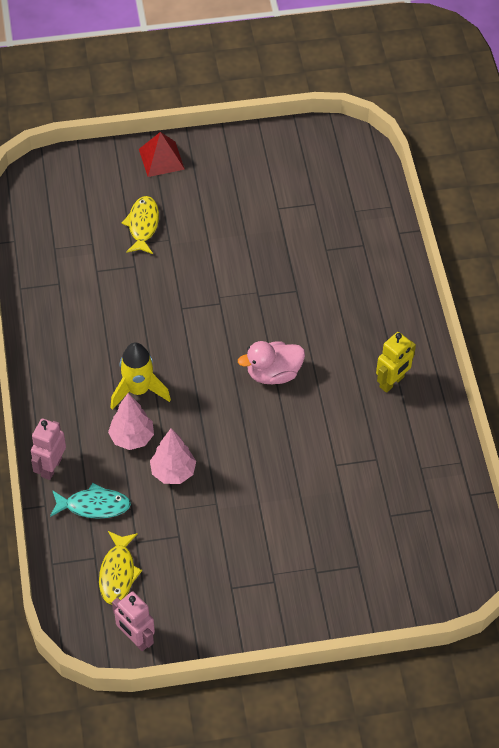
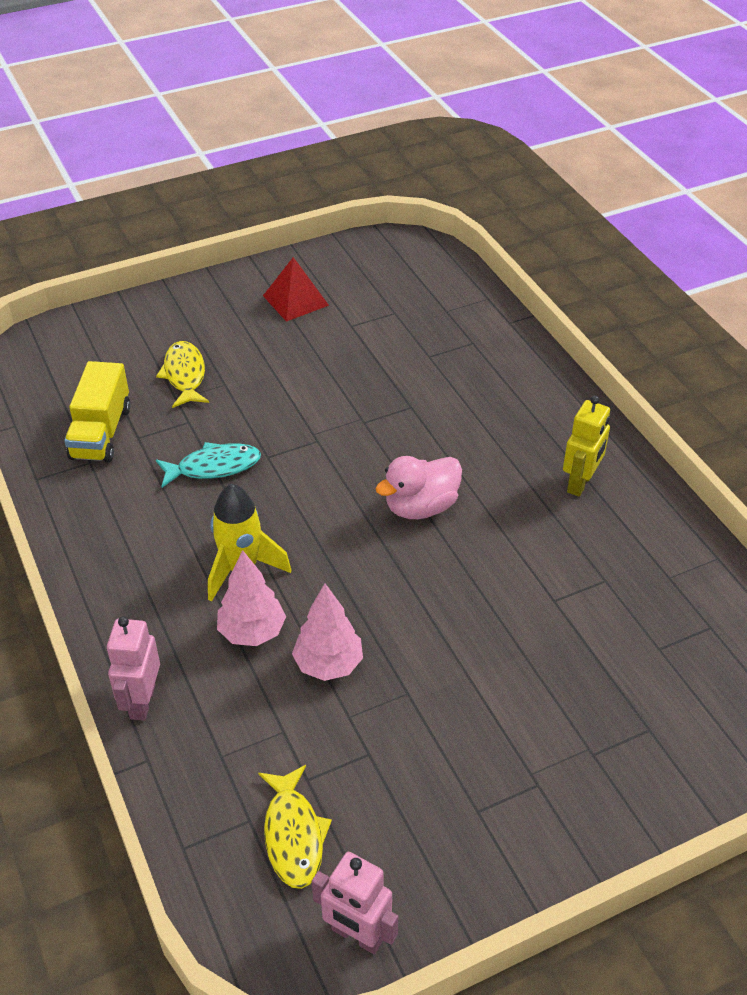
camera: 15 degrees left, 10 degrees down
turquoise fish [50,483,131,519] -> turquoise fish moved to [156,442,261,488]
red pyramid [139,132,185,177] -> red pyramid moved to [263,257,329,322]
none -> yellow truck [64,361,131,463]

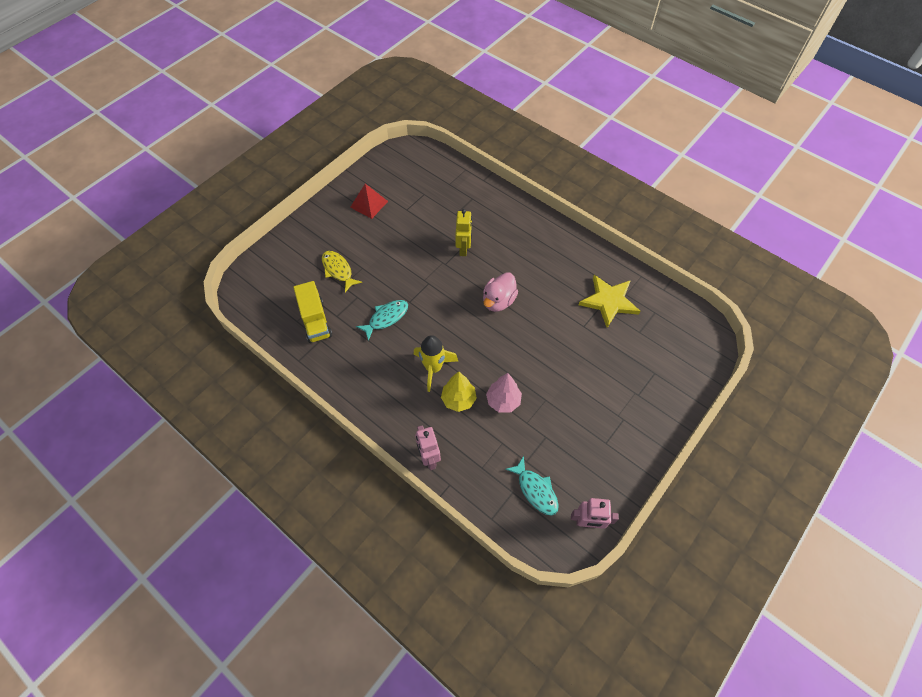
camera: 25 degrees left, 15 degrees up
pink tree [217,550,286,646] -> yellow tree [441,371,477,412]
yellow fish [258,765,332,889] -> turquoise fish [505,456,559,516]
yellow robot [563,395,610,497] -> yellow robot moved to [455,209,472,256]
none -> yellow star [579,275,641,328]

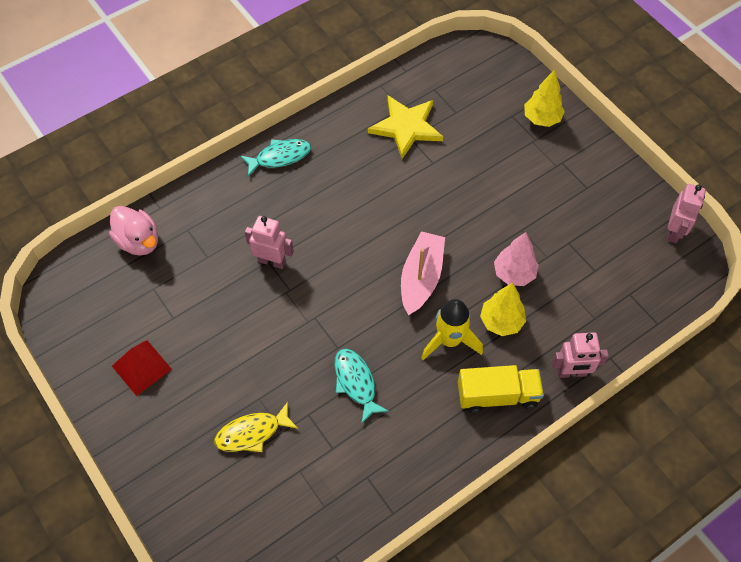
camera: 75 degrees left, 0 degrees up
yellow truck [293,281,332,343] -> yellow truck moved to [458,365,544,413]
yellow robot [455,209,472,256] -> pink robot [245,216,294,269]
pink duck [483,272,518,312] -> pink duck moved to [109,206,158,256]
turquoise fish [505,456,559,516] -> turquoise fish moved to [240,139,311,177]
none -> pink boat [401,231,445,315]
none -> yellow tree [524,69,565,127]

